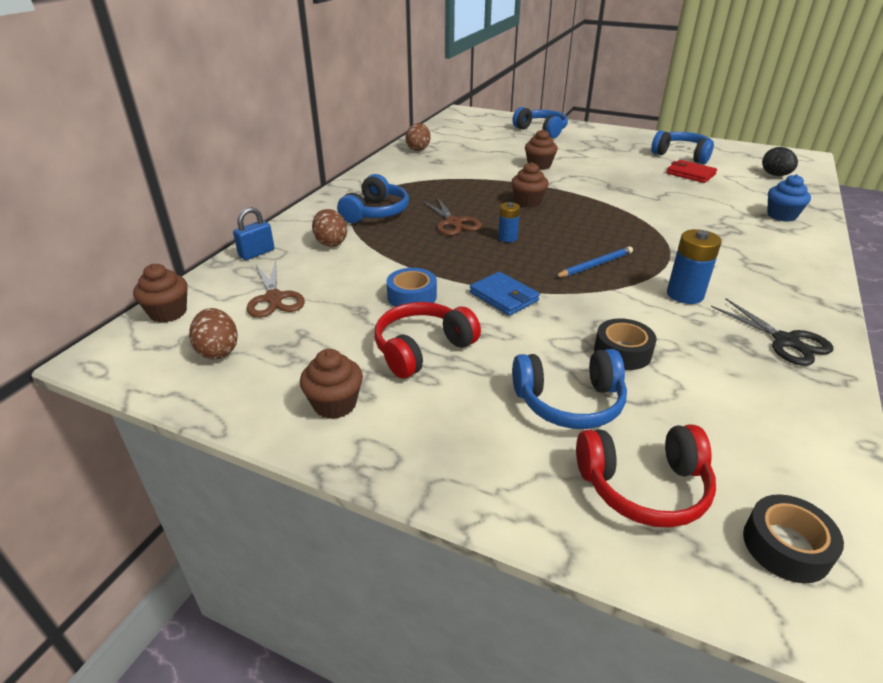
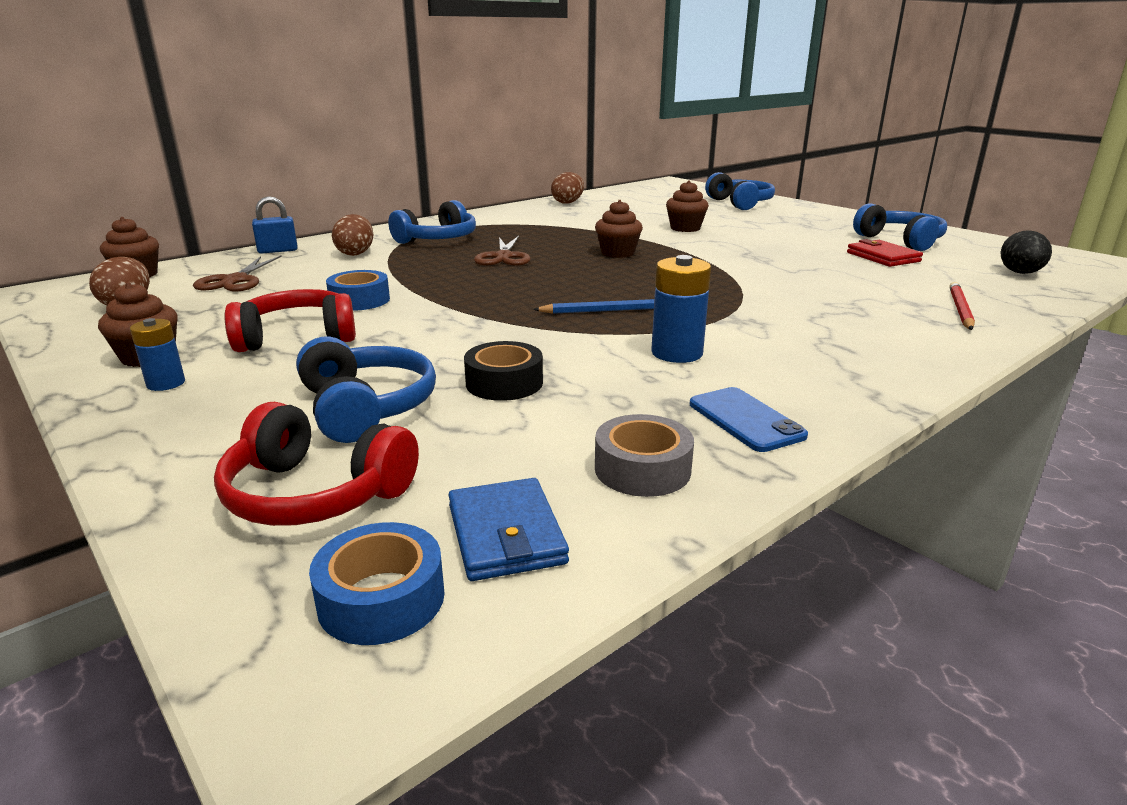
camera: 25 degrees right, 10 degrees down
blue wallet [470,272,540,316] -> blue wallet moved to [448,478,569,581]
blue battery [498,202,520,242] -> blue battery moved to [130,318,185,391]
blue headphones [512,349,627,429] -> blue headphones turned 135 degrees counterclockwise [296,336,436,443]
black scissors [711,298,833,366] -> blue phone [690,387,808,452]
black tape [743,494,844,583] -> blue tape [309,522,445,645]
blue cupcake [767,174,811,222] -> red pencil [949,282,975,330]
none -> grey tape [595,414,694,497]

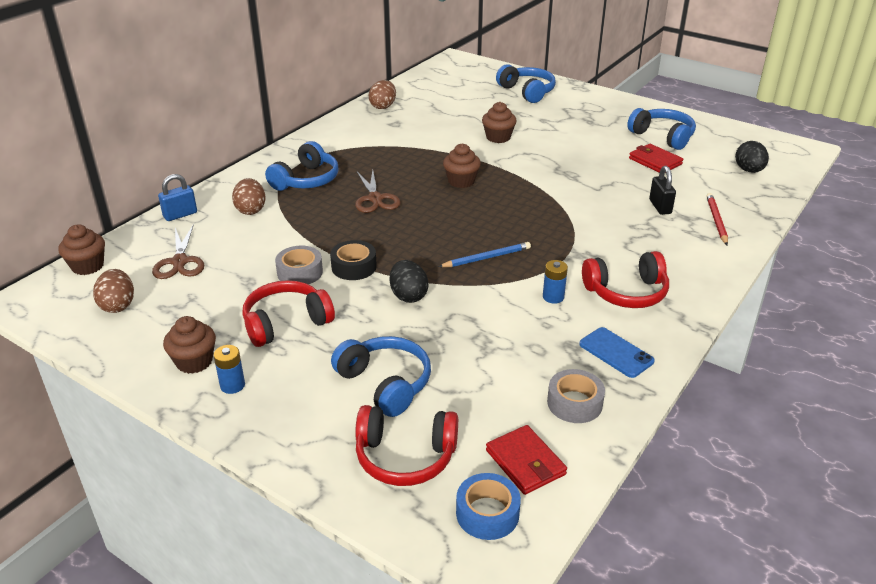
camera: 15 degrees left, 10 degrees up
blue tape [326,270,390,311] -> grey tape [275,246,323,284]
blue wallet [448,478,569,581] -> red wallet [486,425,567,495]
black tape [464,341,543,401] -> black tape moved to [330,240,377,280]
blue battery [651,255,711,363] -> blue battery [543,260,568,304], size x0.63
none -> black egg [390,260,429,303]
none -> red headphones [582,251,669,308]
none -> black padlock [649,166,676,215]

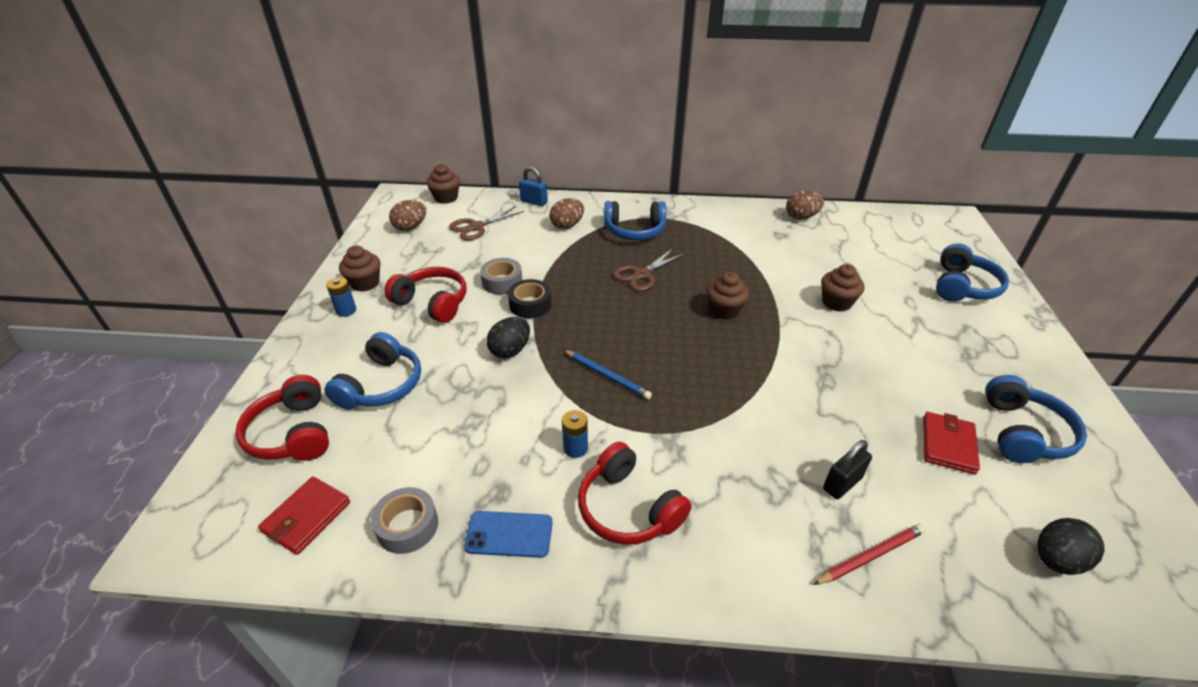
camera: 60 degrees right, 5 degrees up
blue tape [456,473,521,540] -> none
blue phone [579,327,655,378] -> blue phone turned 75 degrees clockwise [464,511,553,558]

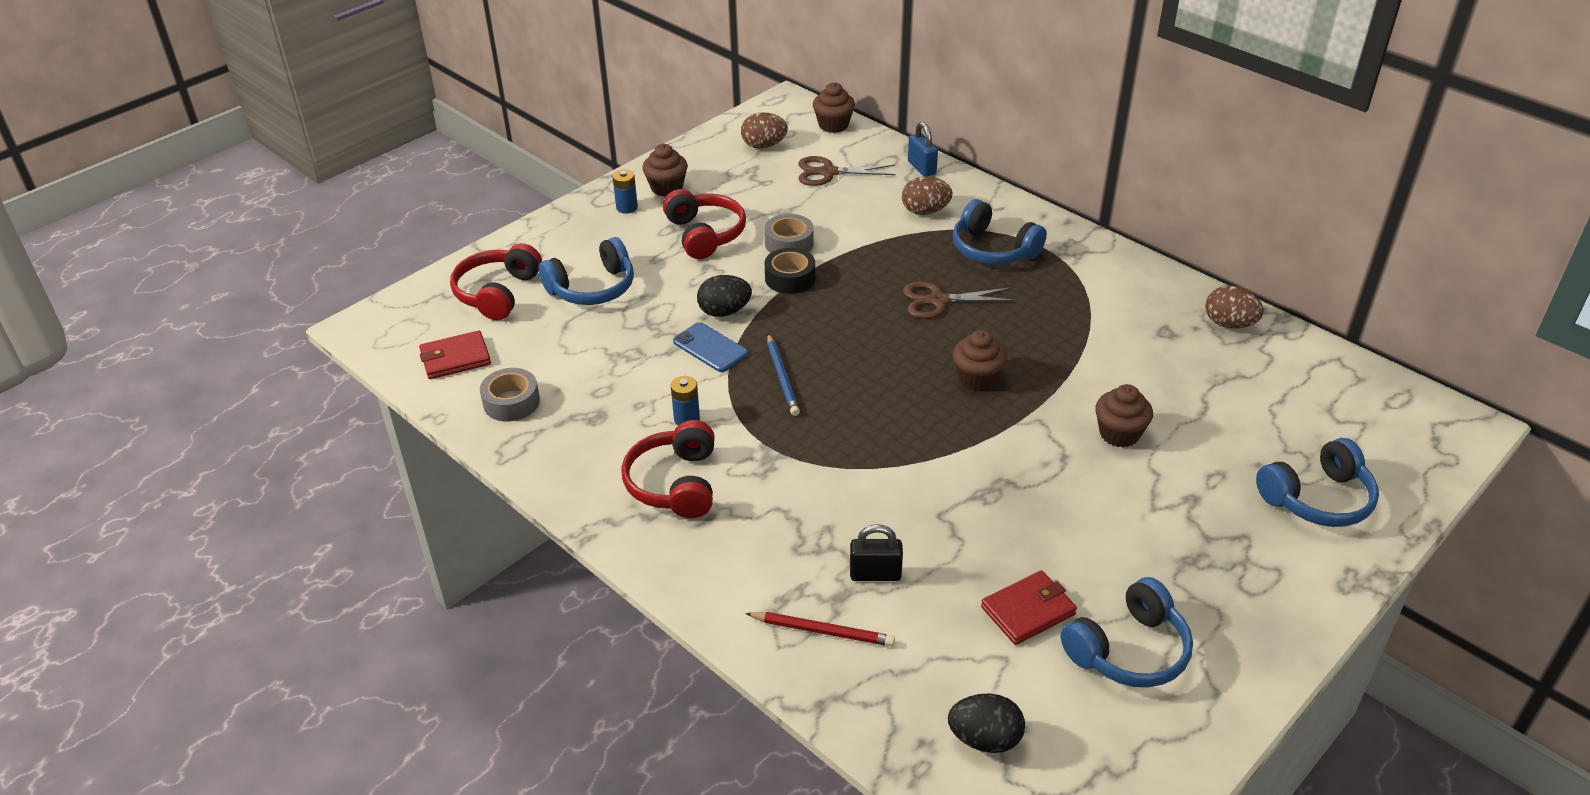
camera: 40 degrees right, 0 degrees up
blue phone [464,511,553,558] -> blue phone moved to [673,322,748,372]

